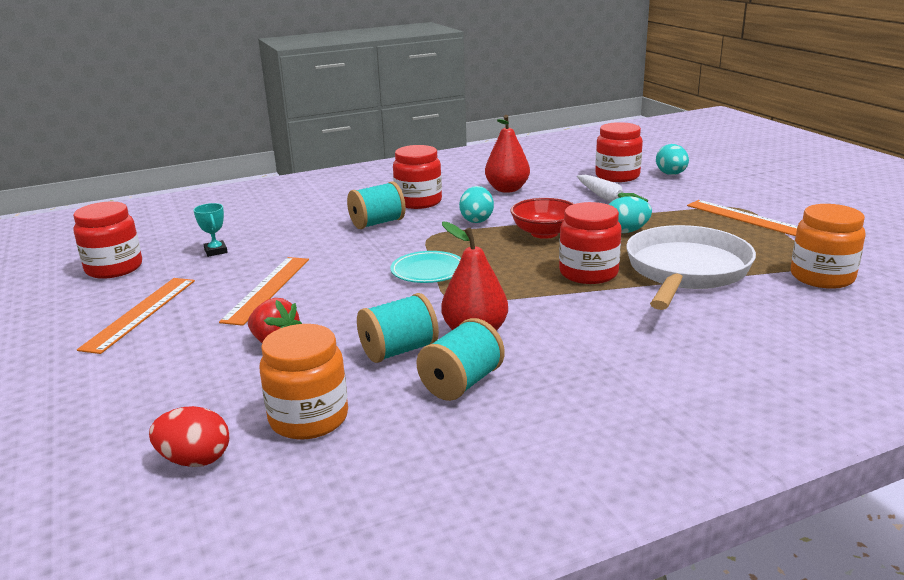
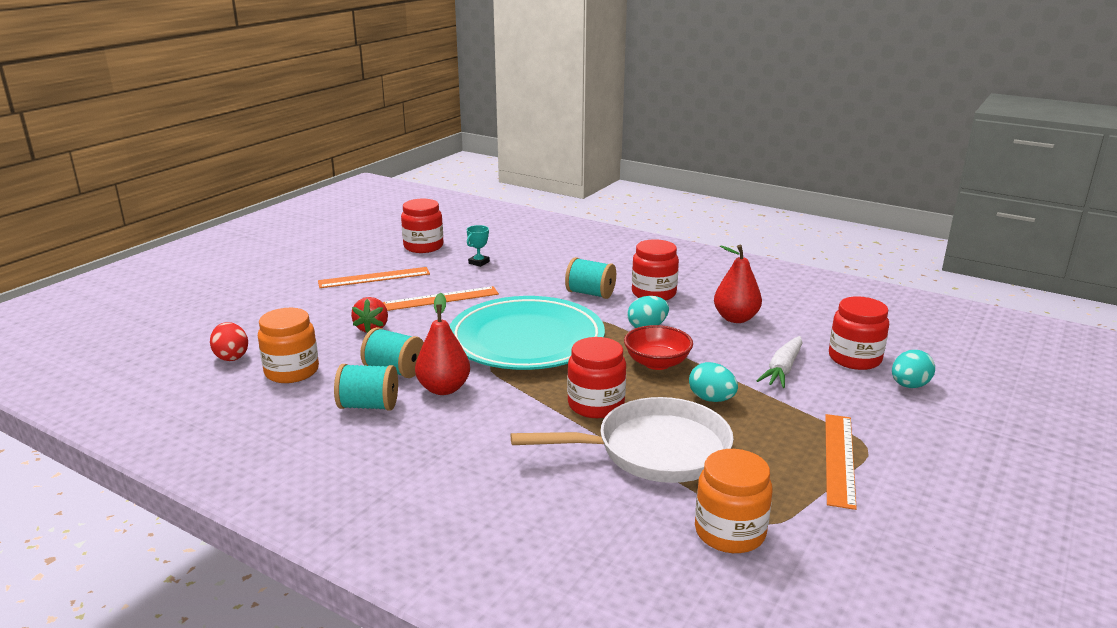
camera: 55 degrees right, 0 degrees up
turquoise plate [390,251,461,283] -> turquoise plate [449,296,605,370], size x2.39

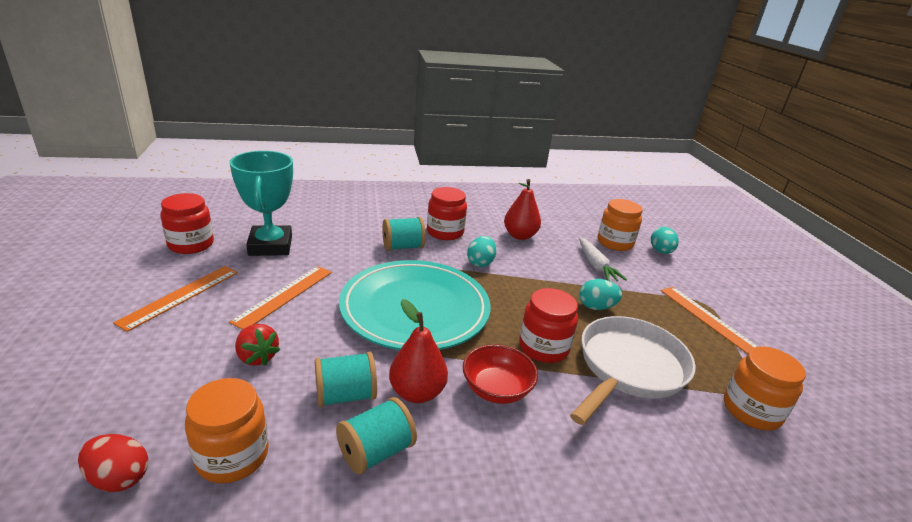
camera: 45 degrees left, 5 degrees up
turquoise trophy [467,225,490,267] -> turquoise trophy [230,151,293,256], size x2.49
red bowl [624,325,693,370] -> red bowl moved to [463,344,538,404]
red jar [829,296,889,370] -> orange jar [598,199,643,251]

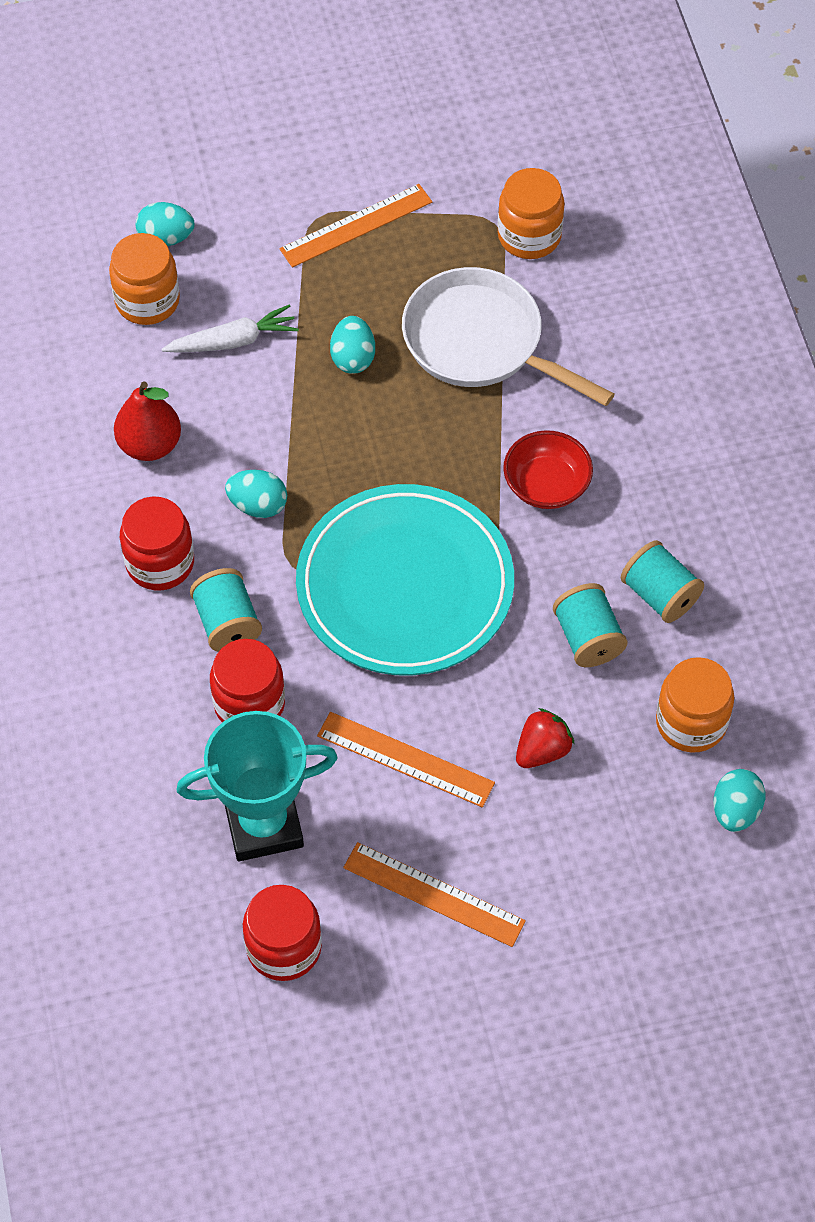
camera: 90 degrees left, 30 degrees up
red egg [78,434,148,492] -> turquoise egg [713,769,765,832]
red pear [389,299,448,403] -> none
red jar [519,288,578,363] -> red jar moved to [210,639,285,722]

